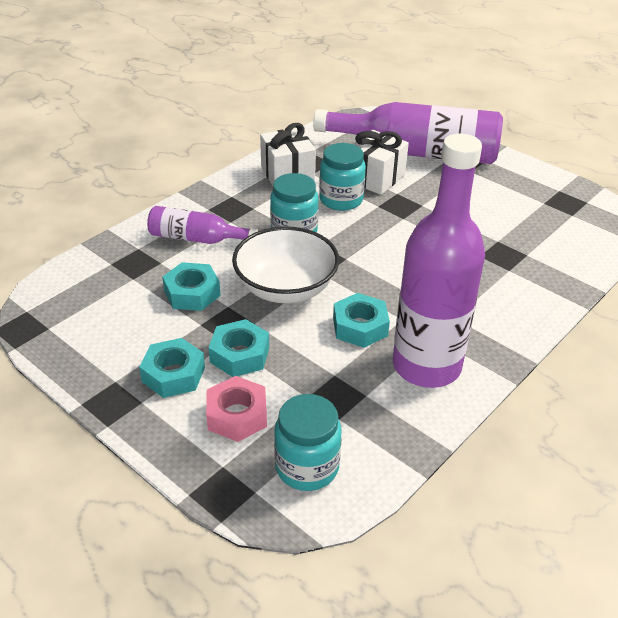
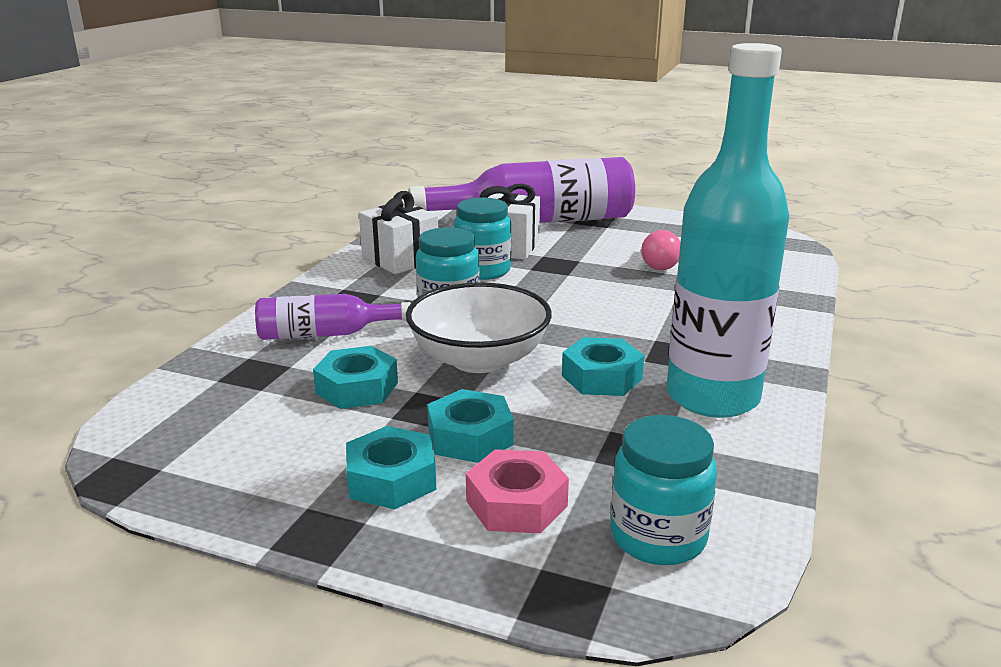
camera: 20 degrees left, 15 degrees down
purple bottle [393,133,485,388] -> turquoise bottle [667,43,789,418]
none -> pink light bulb [641,230,681,270]

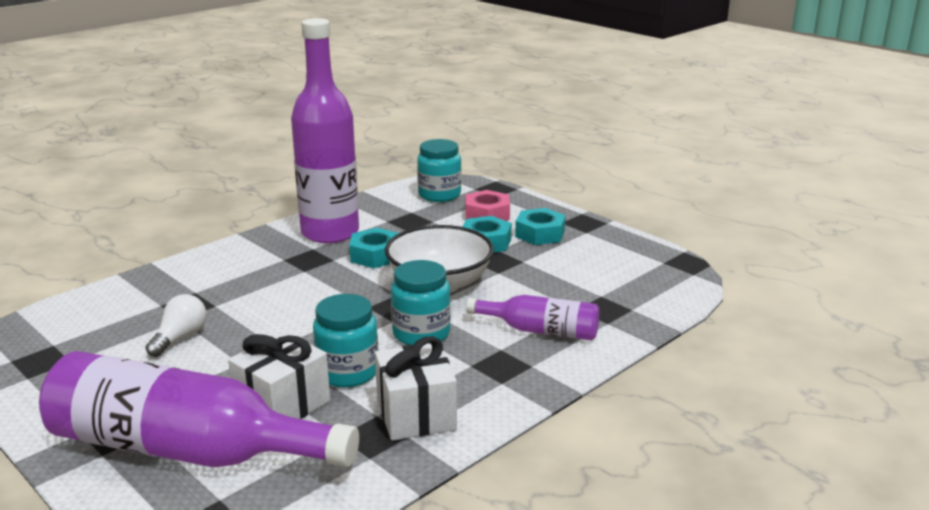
camera: 155 degrees left, 0 degrees up
turquoise nut [313,346,398,409] -> none
pink light bulb [641,230,681,270] -> white light bulb [145,294,206,357]
turquoise bottle [667,43,789,418] -> purple bottle [291,18,359,243]

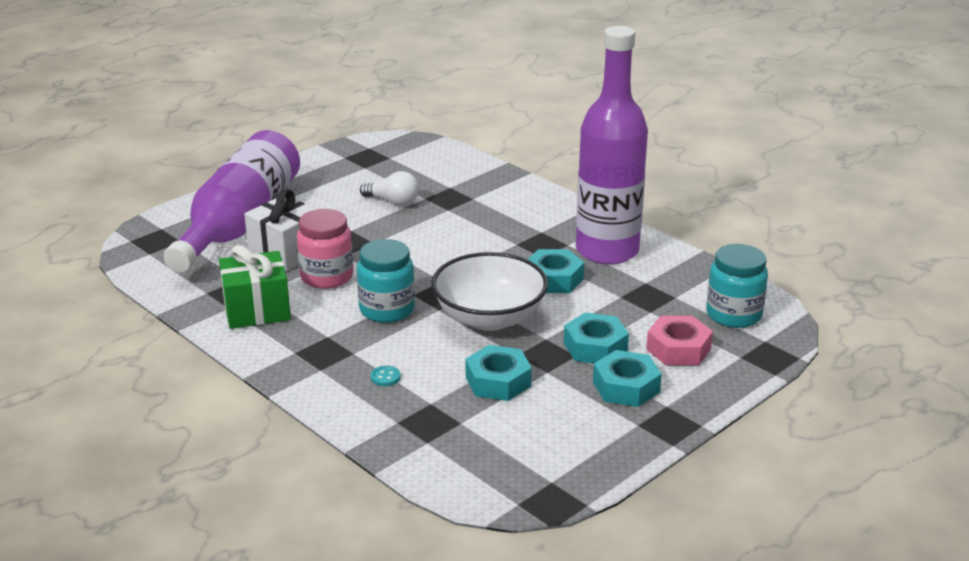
camera: 90 degrees right, 5 degrees up
turquoise jar [313,294,378,388] -> pink jar [297,209,353,289]
white gift [375,336,457,441] -> green gift [219,245,291,329]
purple bottle [466,295,600,340] -> turquoise button [371,366,401,386]
none -> turquoise nut [466,345,532,401]

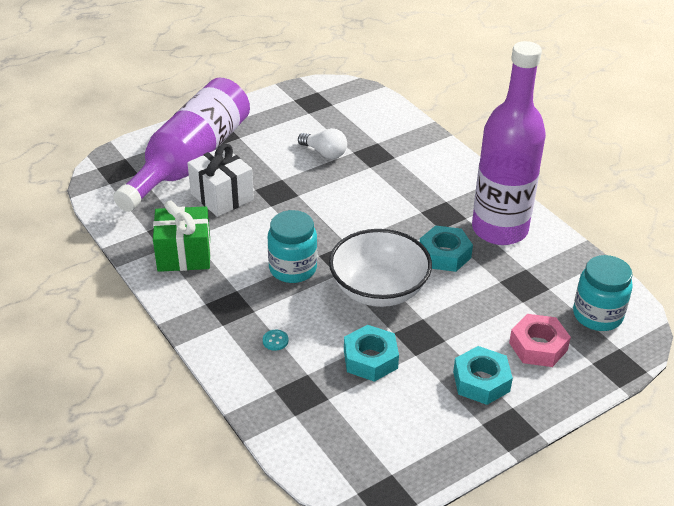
camera: 10 degrees right, 10 degrees up
pink jar [297,209,353,289] -> none
turquoise nut [564,312,629,363] -> none

